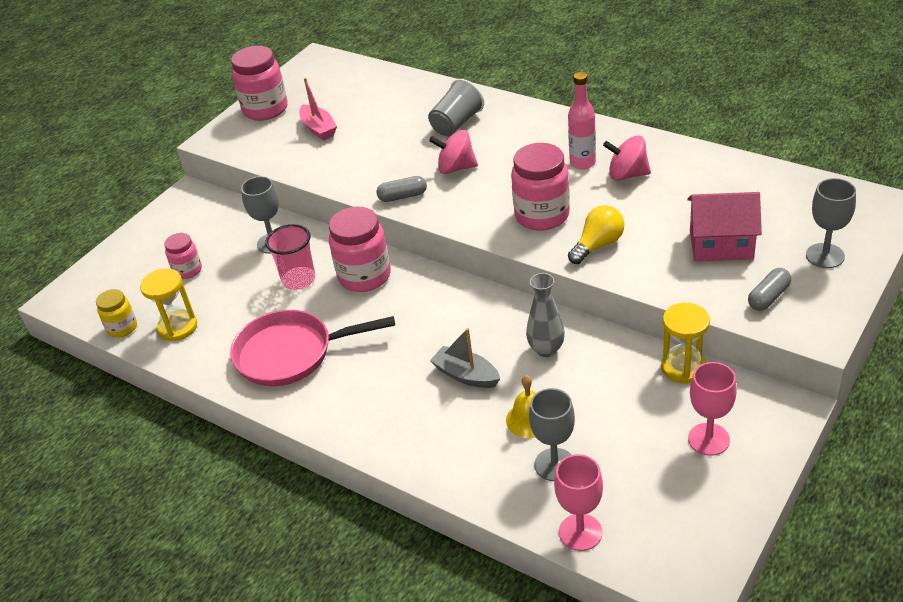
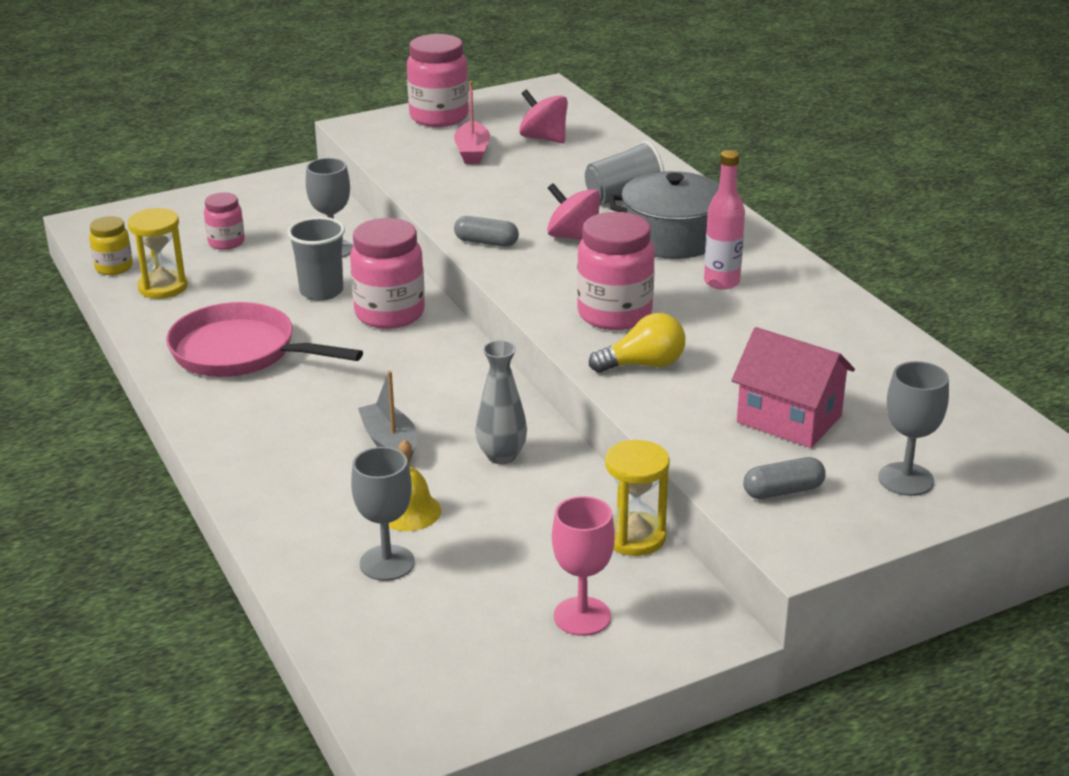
camera: 25 degrees right, 10 degrees down
pink cup [265,224,315,290] -> grey cup [287,217,345,301]
pink goblet [554,454,603,551] -> none
pink spinning top [603,135,651,181] -> pink spinning top moved to [519,89,568,143]
none -> grey pot [609,171,719,259]

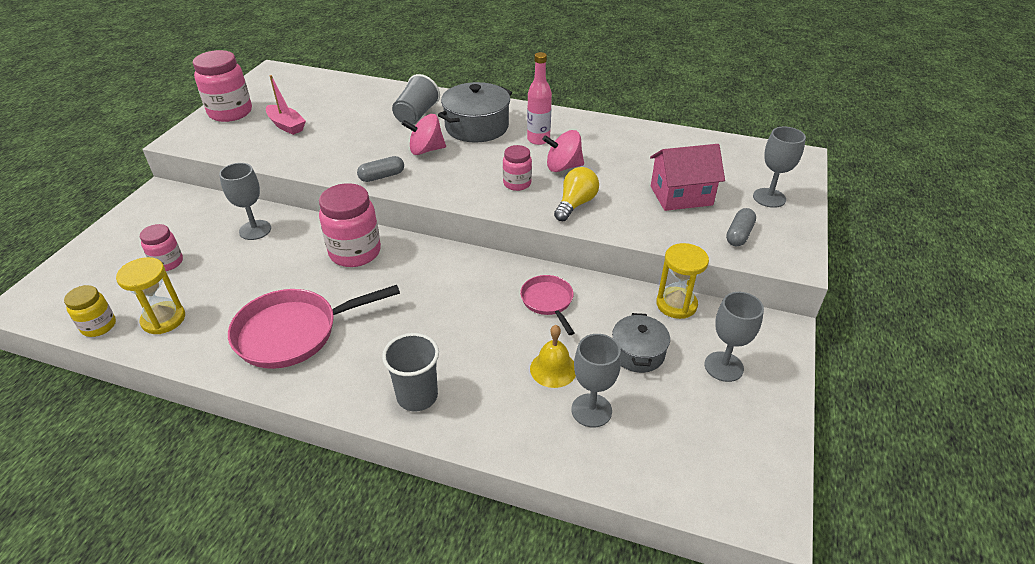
camera: 45 degrees left, 10 degrees up
grey cup [287,217,345,301] -> grey cup moved to [382,333,439,411]
grey boat [358,370,417,460] -> none
grey vase [475,340,527,464] -> pink pan [520,275,574,335]
pink spinning top [519,89,568,143] -> pink spinning top moved to [542,130,584,172]
pink goblet [552,496,615,636] -> grey goblet [705,292,764,382]
pink jar [577,212,655,330] -> pink jar [503,145,532,191], size x0.57
none -> grey pot [612,313,670,373]

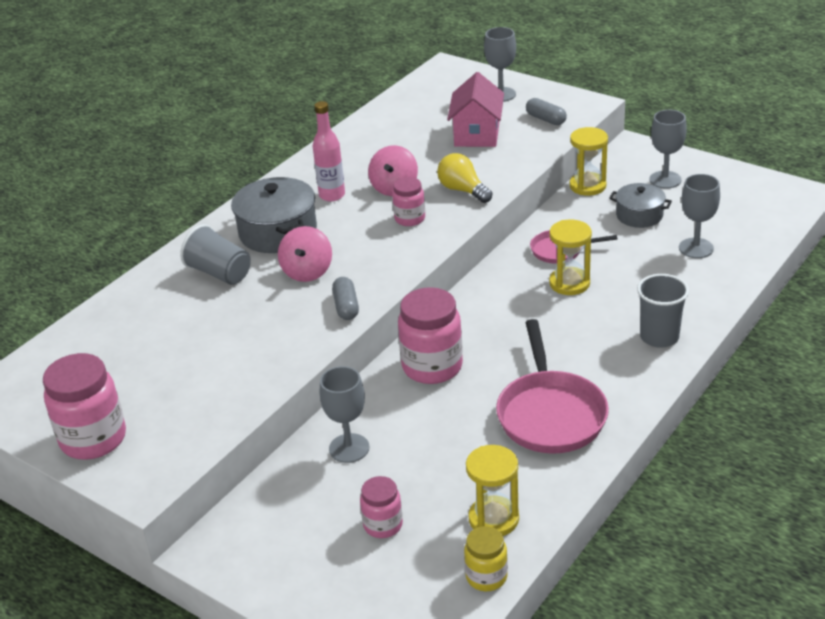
camera: 70 degrees left, 5 degrees down
pink boat [266,75,306,135] -> none
yellow bell [530,325,576,388] -> none
none -> yellow hourglass [549,220,592,295]

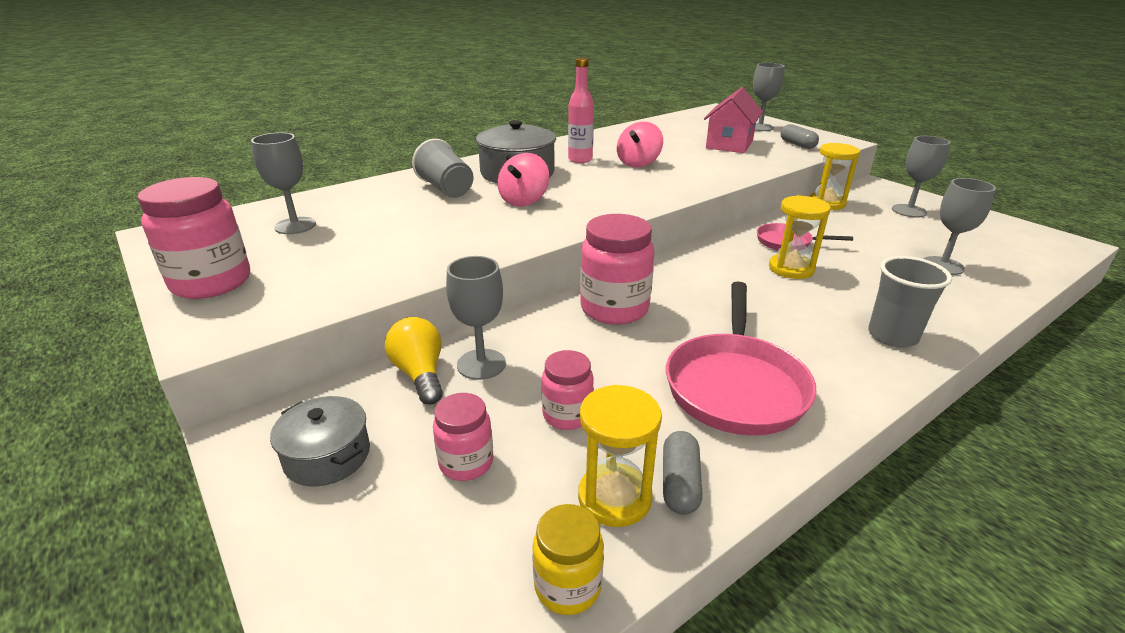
camera: 15 degrees right, 5 degrees down
grey capsule [332,277,359,320] -> grey capsule moved to [663,431,703,515]
pink jar [392,177,425,226] -> pink jar moved to [541,350,594,430]
yellow light bulb [437,153,492,203] -> yellow light bulb moved to [385,317,443,405]
grey pot [609,183,672,228] -> grey pot moved to [270,396,370,486]
none -> grey goblet [251,133,316,234]

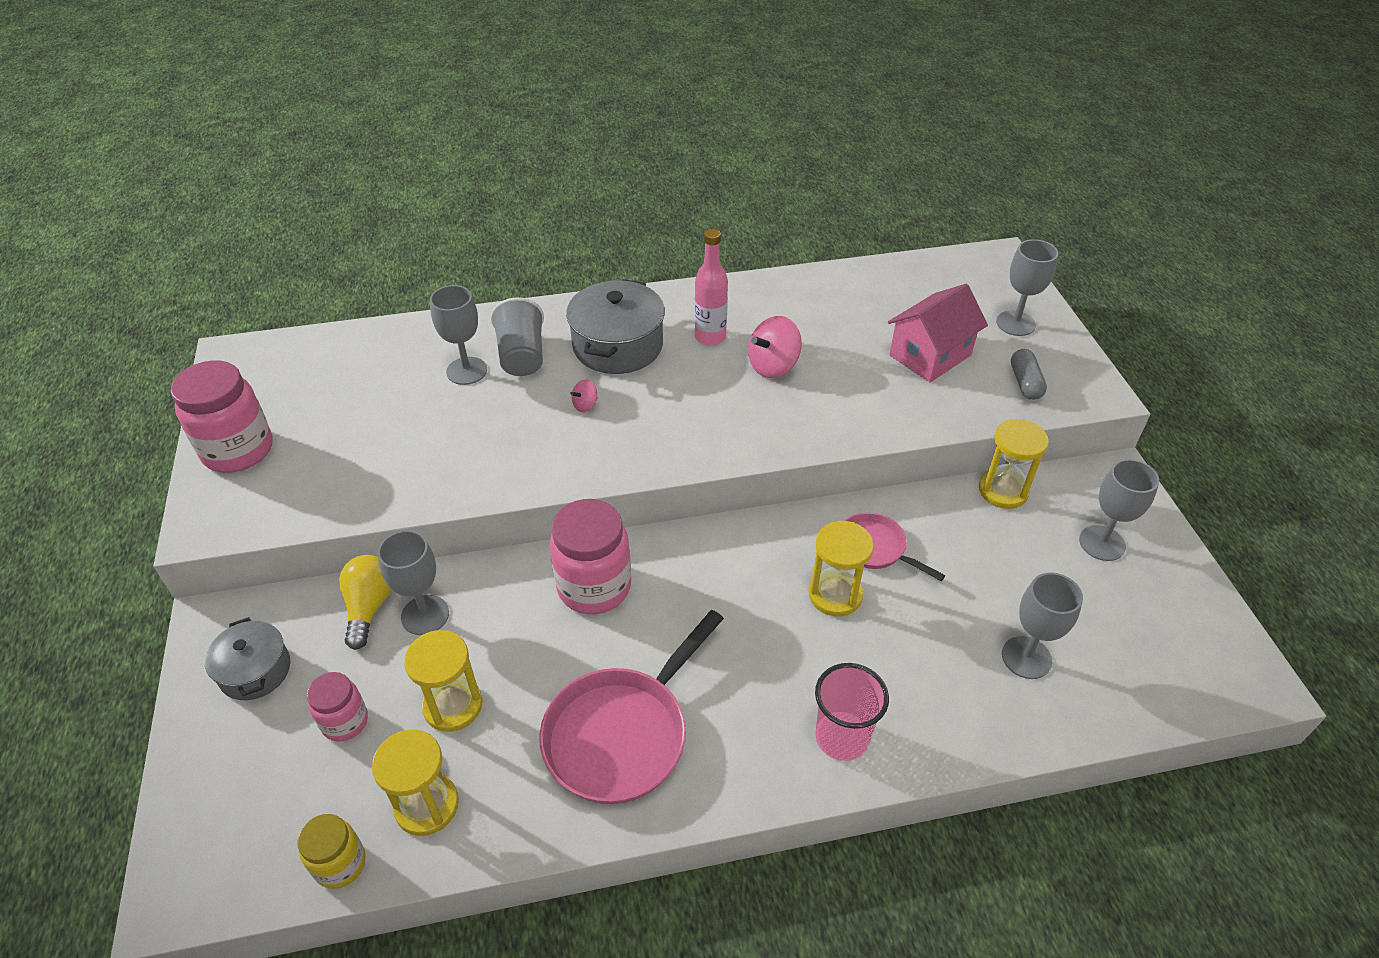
camera: 25 degrees right, 15 degrees up
grey goblet [251,133,316,234] -> grey goblet moved to [430,285,487,385]
pink spinning top [498,153,549,207] -> pink spinning top [570,379,598,412], size x0.51
pink jar [541,350,594,430] -> yellow hourglass [404,630,482,732]
grey capsule [663,431,703,515] -> none
grey cup [868,256,952,348] -> pink cup [815,663,889,761]

